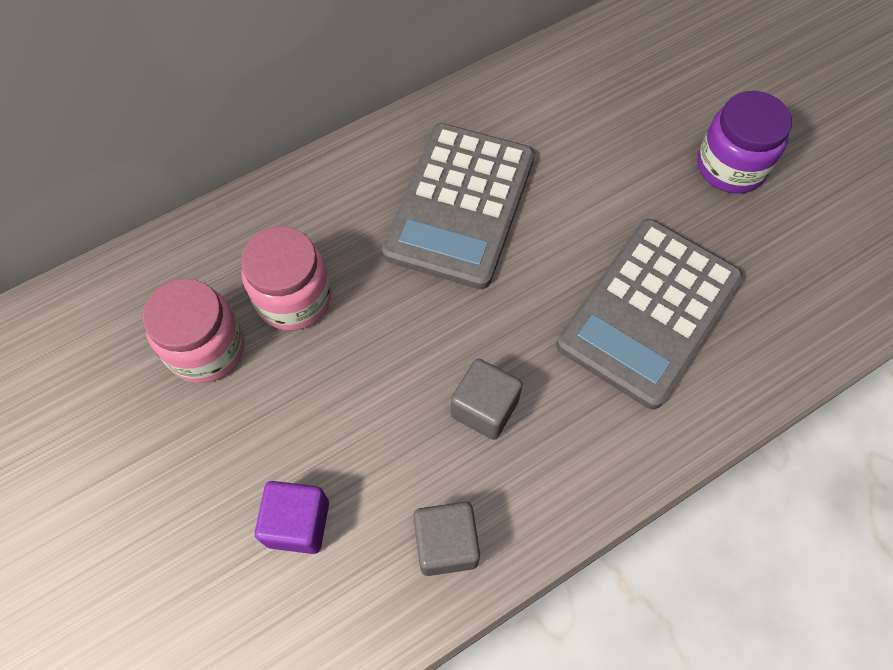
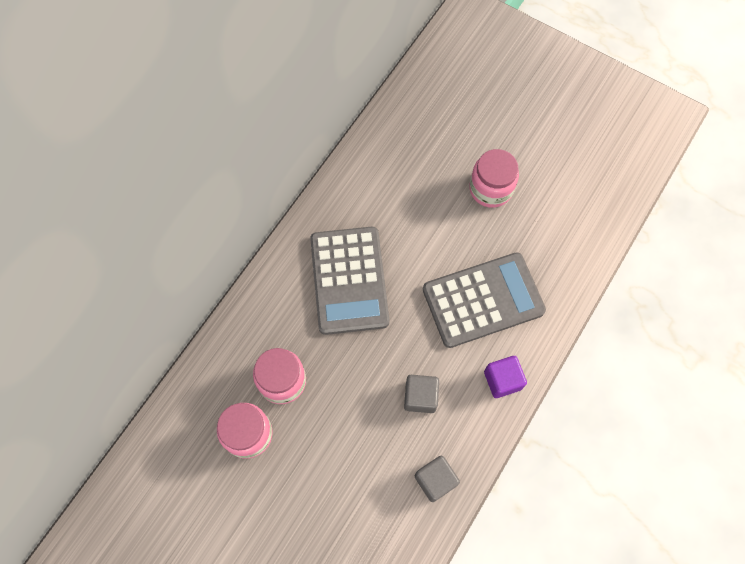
camera: 25 degrees left, 5 degrees up
purple cube [255,481,329,554] -> purple cube moved to [484,356,527,398]
grey calculator [556,219,743,409] -> grey calculator turned 120 degrees counterclockwise [423,252,546,348]
purple jar [697,91,792,193] -> pink jar [469,149,519,208]

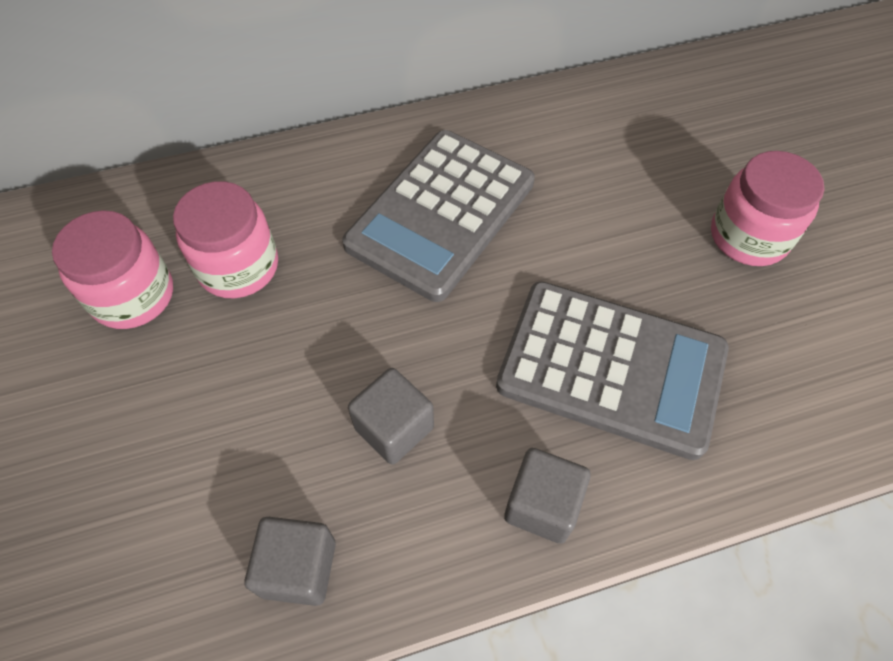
camera: 40 degrees right, 10 degrees down
purple cube [484,356,527,398] -> grey cube [504,448,591,544]

